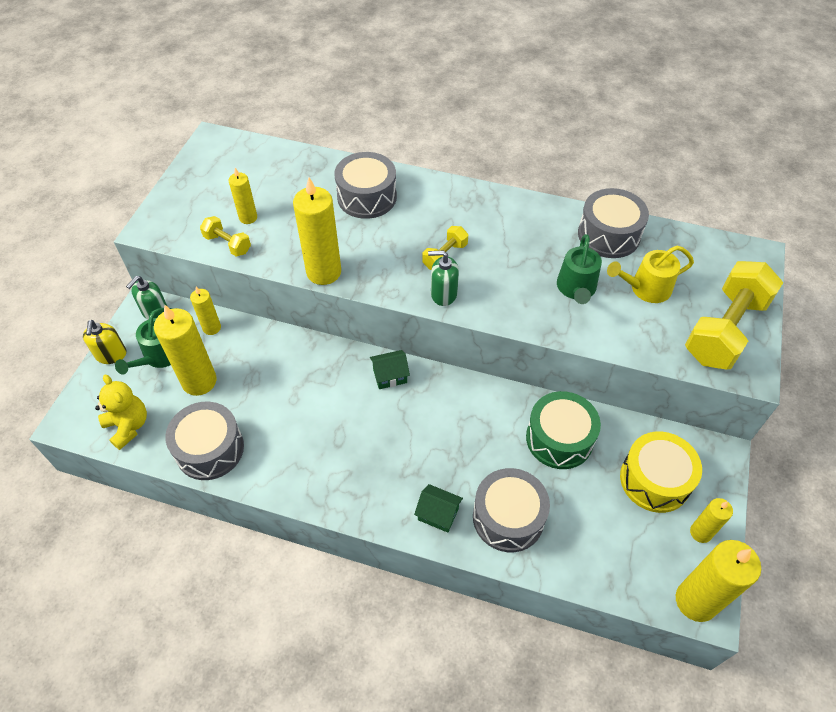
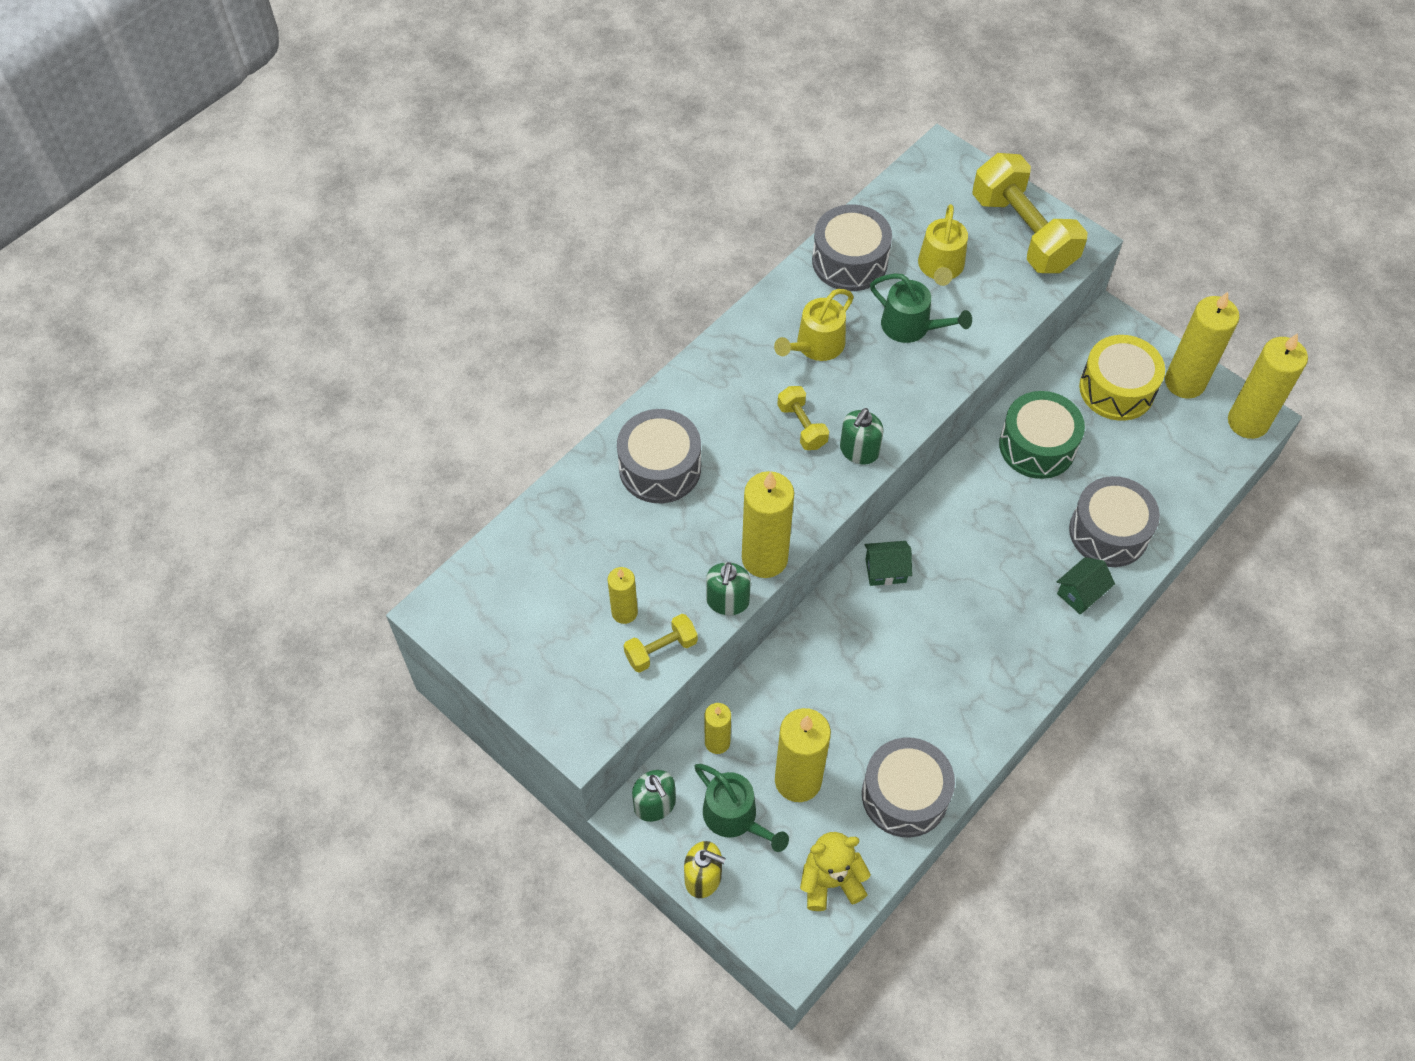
camera: 65 degrees left, 5 degrees up
green house [370,350,410,389] -> green house turned 75 degrees clockwise [865,541,912,586]
yellow candle [690,498,733,543] -> yellow candle [1165,292,1240,399], size x1.81
none -> green soap dispenser [706,562,751,615]
none -> yellow watering can [774,289,854,361]

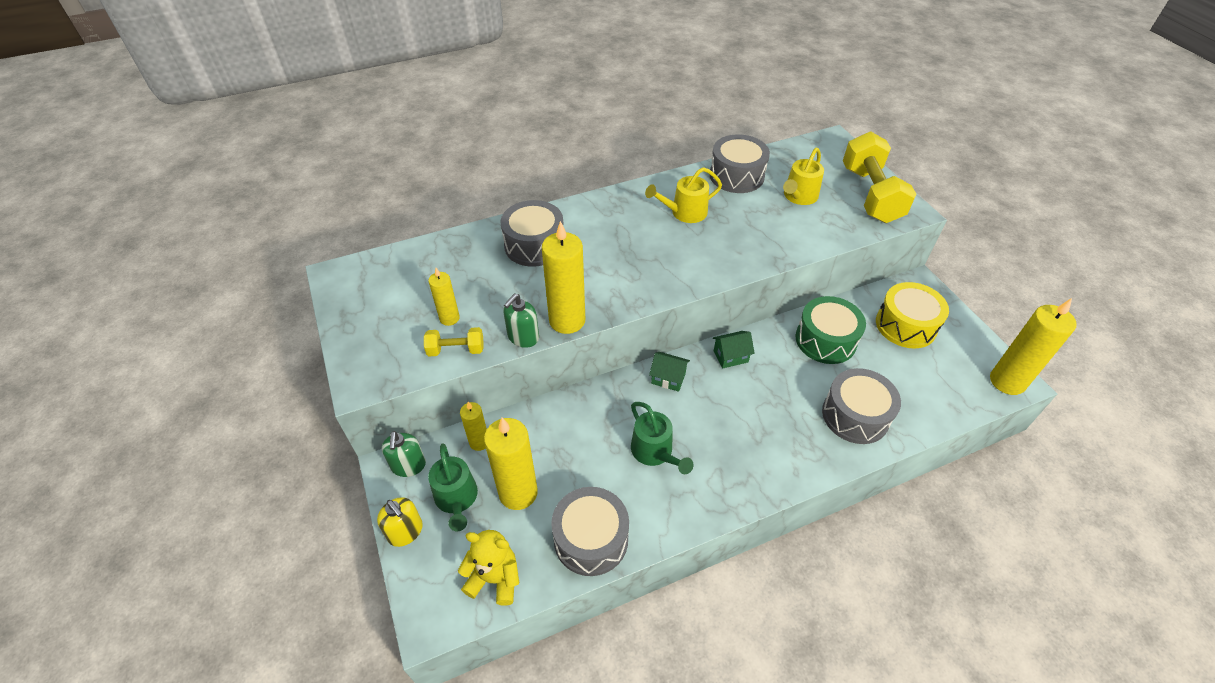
camera: 25 degrees right, 10 degrees down
yellow dumbbell [777,386,829,450] -> none
green soap dispenser [840,408,884,465] -> none
green watering can [870,273,972,343] -> green watering can moved to [631,402,694,474]
green house [1057,557,1115,615] -> green house moved to [713,331,755,368]
yellow candle [1165,292,1240,399] -> none

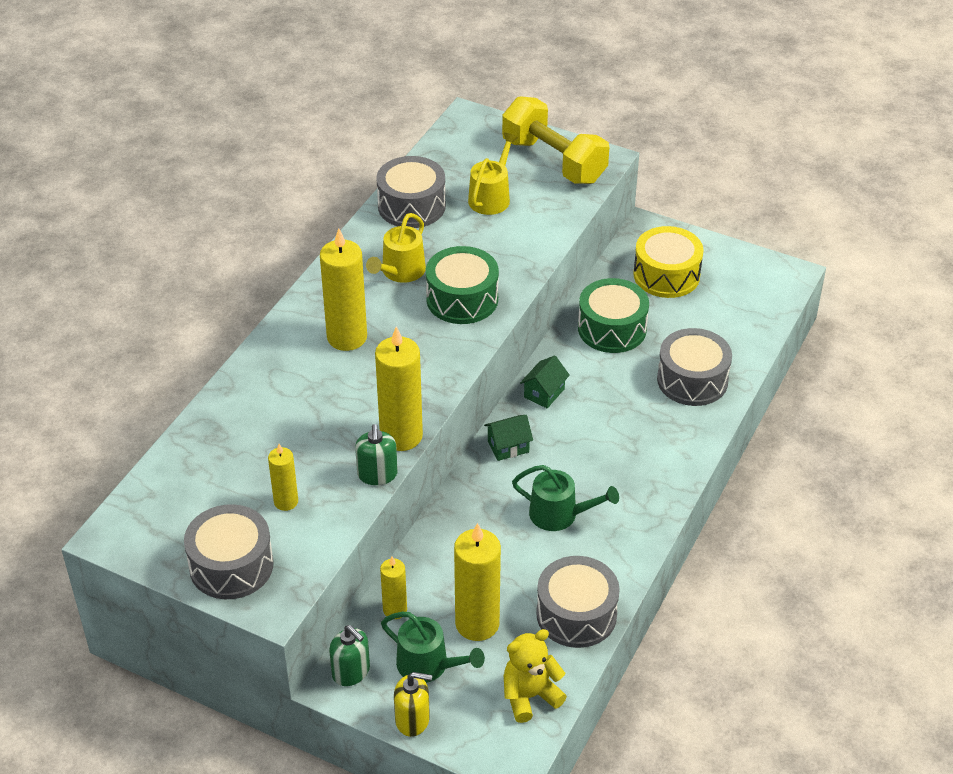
camera: 40 degrees left, 5 degrees down
yellow dumbbell [424,327,484,356] -> none
grey drum [501,200,563,267] -> grey drum moved to [184,504,274,599]
yellow watering can [783,148,824,205] -> yellow watering can turned 150 degrees counterclockwise [468,132,518,215]
yellow candle [990,298,1077,395] -> yellow candle moved to [320,228,367,351]
none -> green drum [426,246,499,324]

